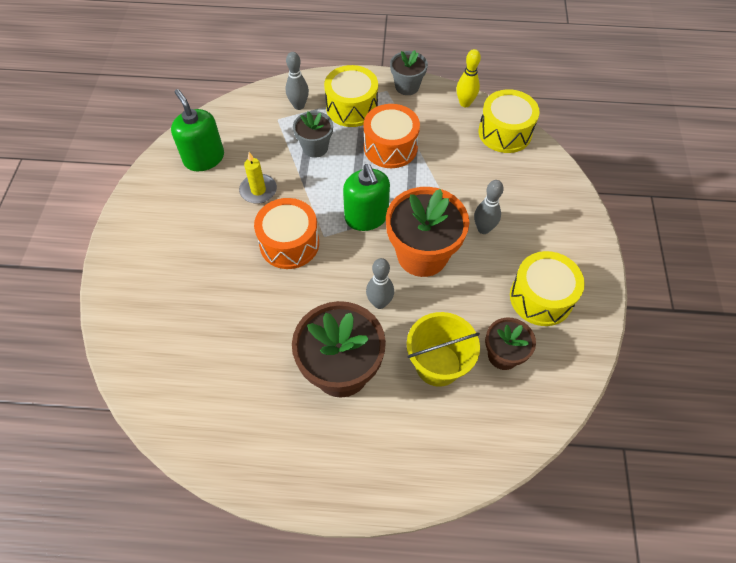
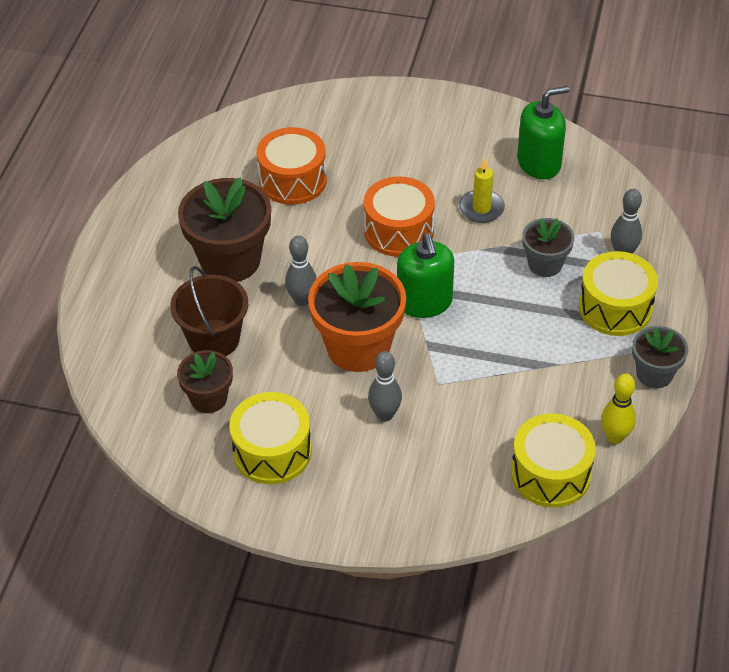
camera: 100 degrees right, 10 degrees down
green soap dispenser [343,164,390,231] -> green soap dispenser turned 90 degrees counterclockwise [397,233,454,318]
orange drum [363,104,420,168] -> orange drum moved to [256,127,327,205]
yellow bucket [406,312,480,387] -> brown bucket [170,266,248,356]

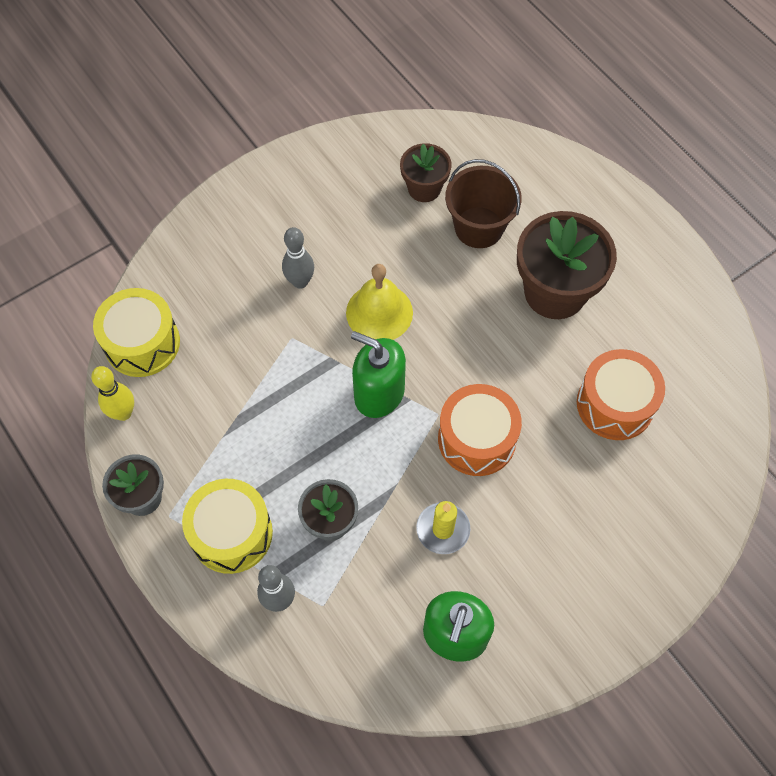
camera: 130 degrees right, 15 degrees up
yellow drum [229,392,312,484] -> none
grey bowling pin [285,236,317,306] -> none
orange flower pot [308,262,406,372] -> yellow bell [346,264,413,340]

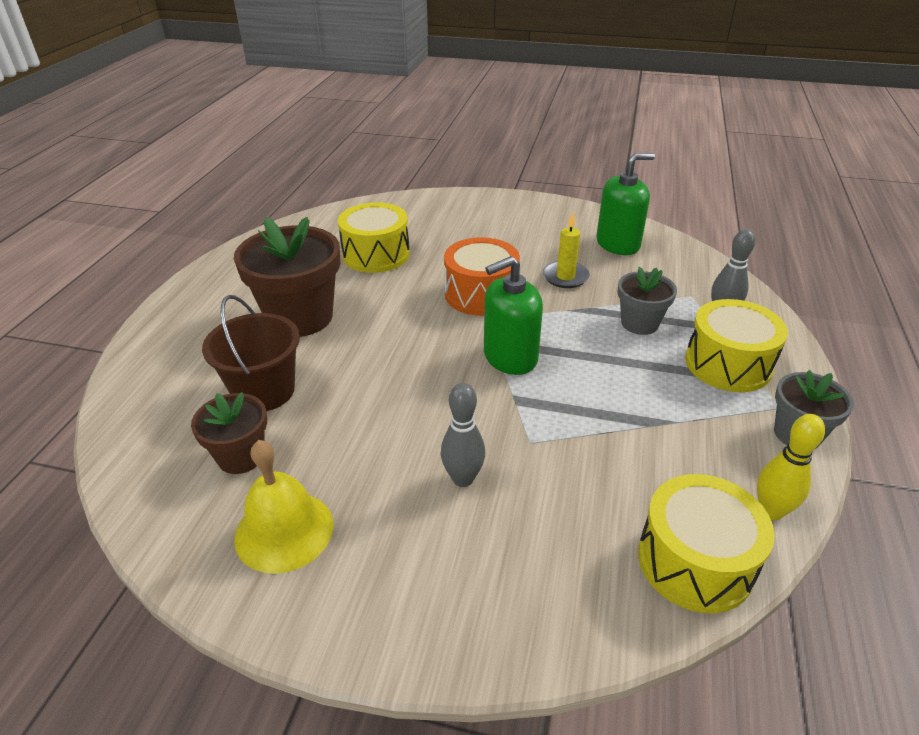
camera: 130 degrees left, 25 degrees down
yellow bell [346,264,413,340] -> yellow bell moved to [234,440,333,574]
green soap dispenser [351,331,406,418] -> green soap dispenser turned 75 degrees clockwise [484,256,543,375]
orange drum [577,349,665,440] -> yellow drum [338,202,410,273]

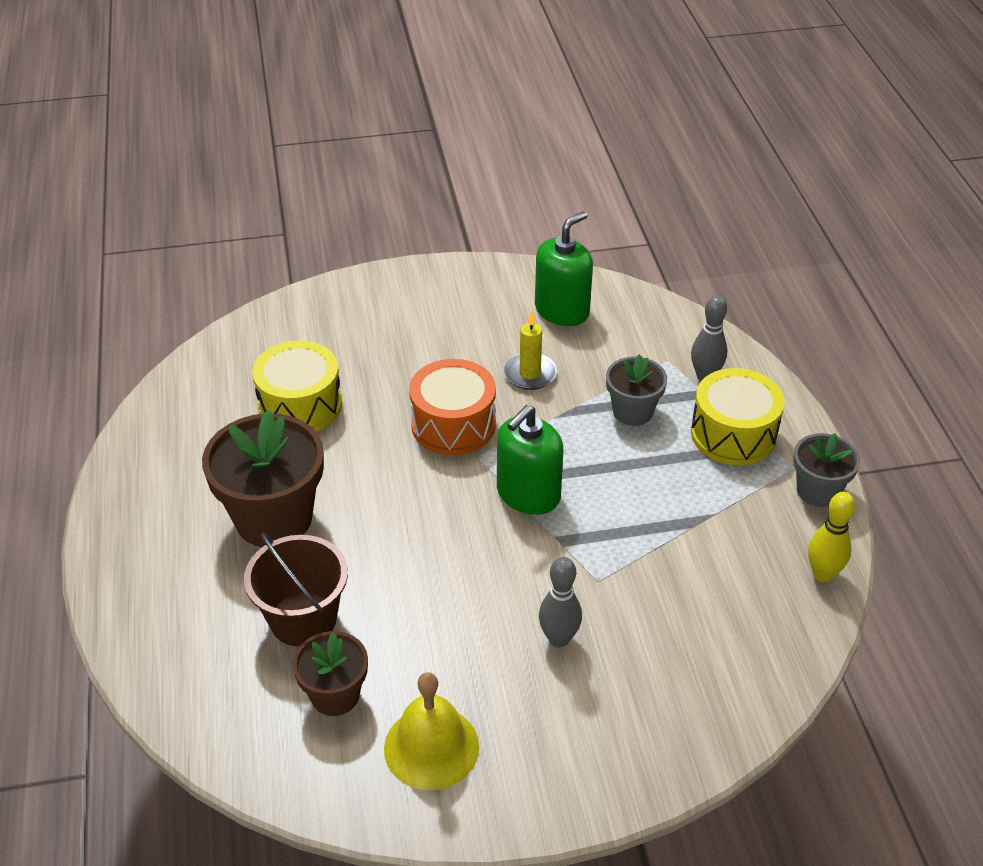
camera: 25 degrees left, 5 degrees up
yellow drum [638,474,775,613] -> none

